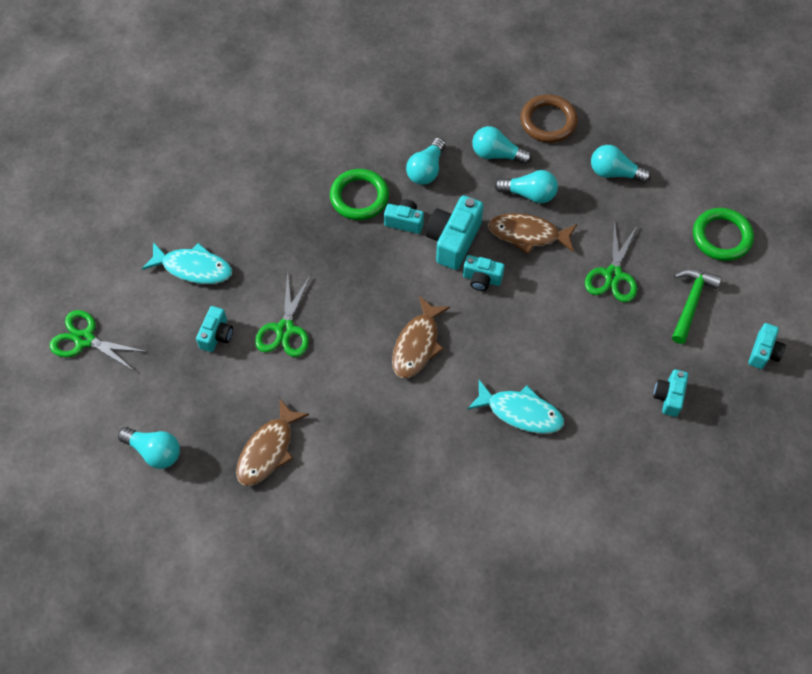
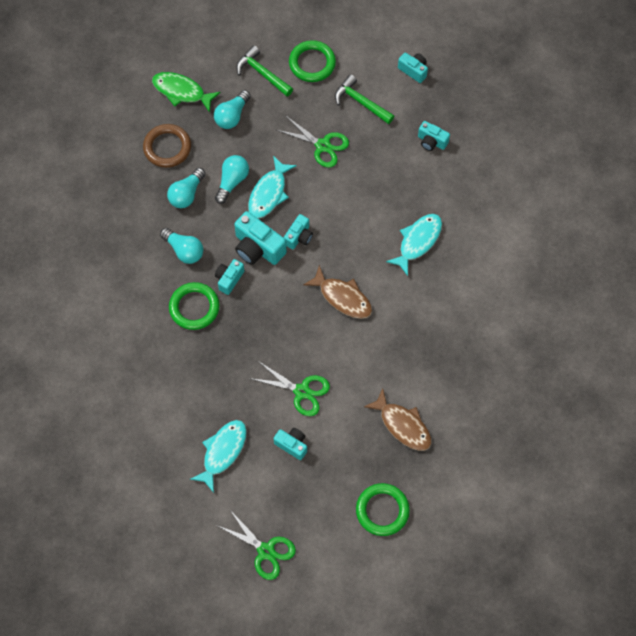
camera: 75 degrees left, 5 degrees up
green scissors [50,310,148,372] -> green scissors turned 90 degrees counterclockwise [218,510,296,580]
turquoise light bulb [118,427,180,469] -> green ring [356,483,410,536]
brown fish [488,213,577,254] -> turquoise fish [248,156,297,219]
none -> green fish [152,72,221,113]
none -> green hammer [236,45,293,96]

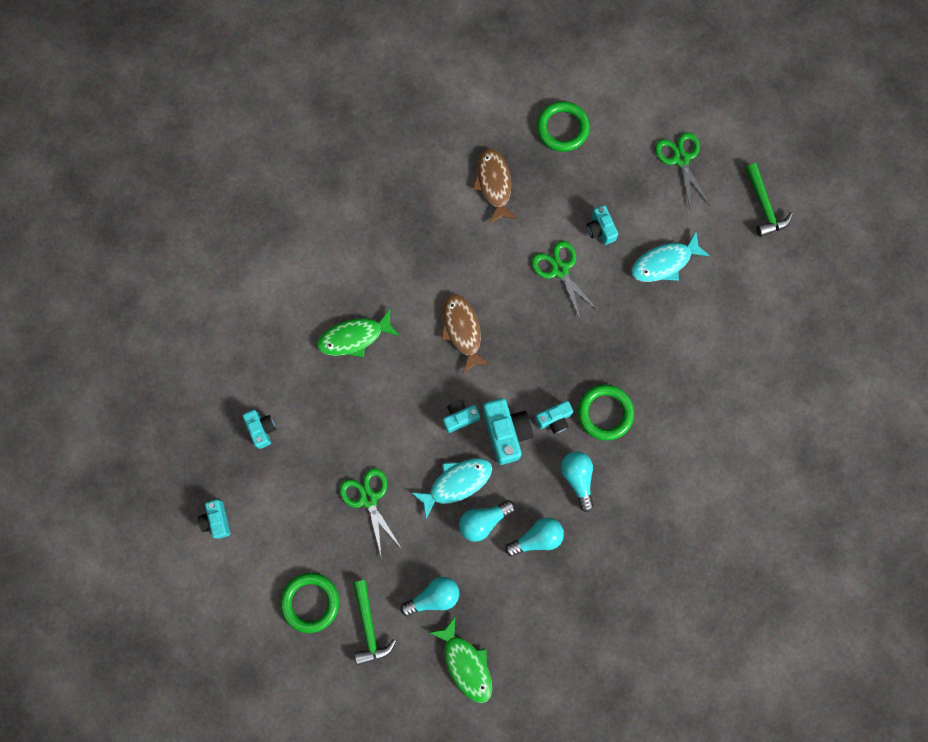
camera: 145 degrees left, 10 degrees up
brown ring [143,124,191,168] -> none
green hammer [335,74,394,124] -> green hammer moved to [746,163,793,237]
turquoise fish [386,214,442,276] -> green fish [317,309,400,357]

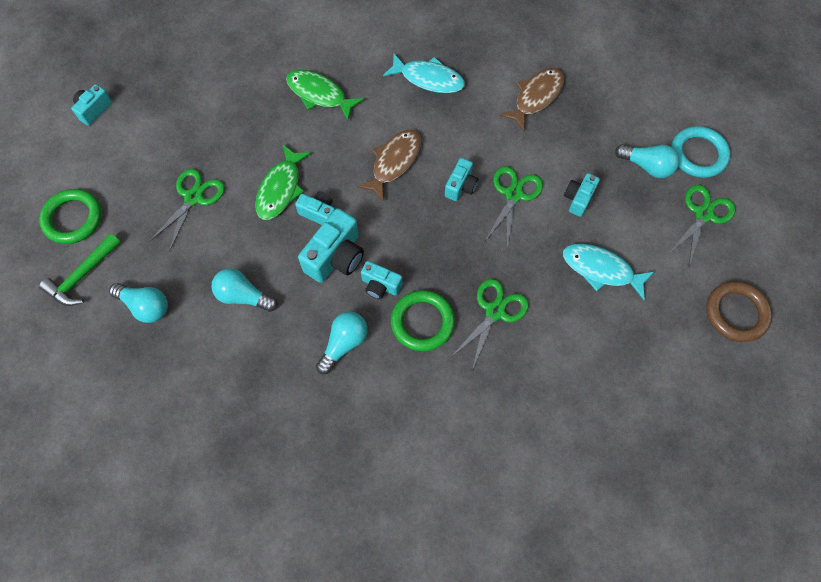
camera: 50 degrees right, 10 degrees down
turquoise camera [243,410,276,449] -> turquoise camera moved to [445,158,478,201]
turquoise fish [411,458,492,518] -> turquoise fish moved to [383,53,465,93]
green fish [428,617,492,703] -> green fish moved to [255,145,311,220]
turquoise light bulb [505,517,564,557] -> turquoise light bulb moved to [615,144,679,178]
green ring [537,101,590,152] -> none
green hammer [746,163,793,237] -> brown ring [706,281,772,342]
none -> green scissors [451,279,529,370]
none -> turquoise ring [671,126,731,178]

